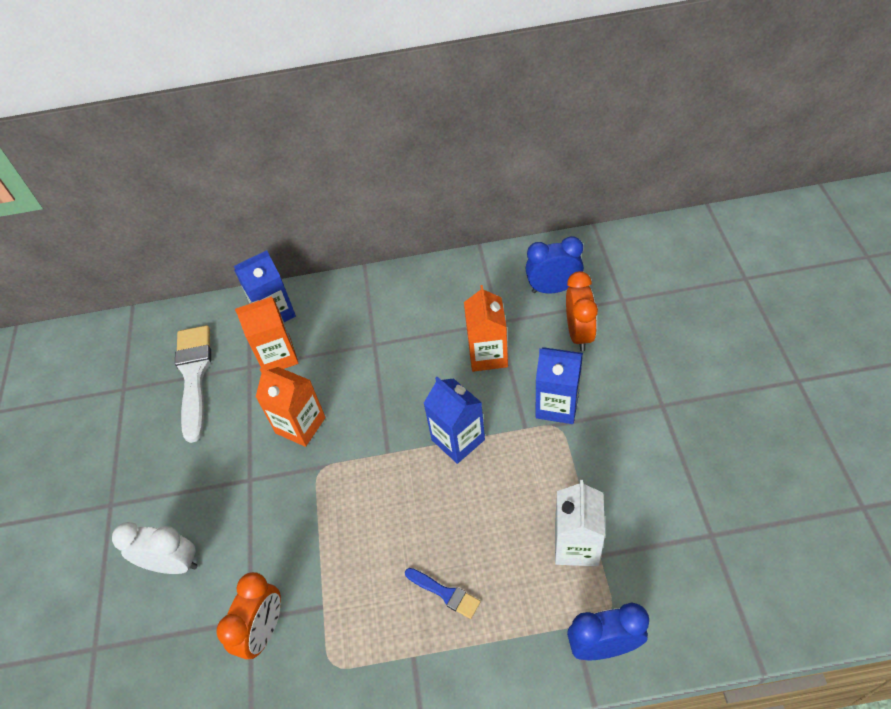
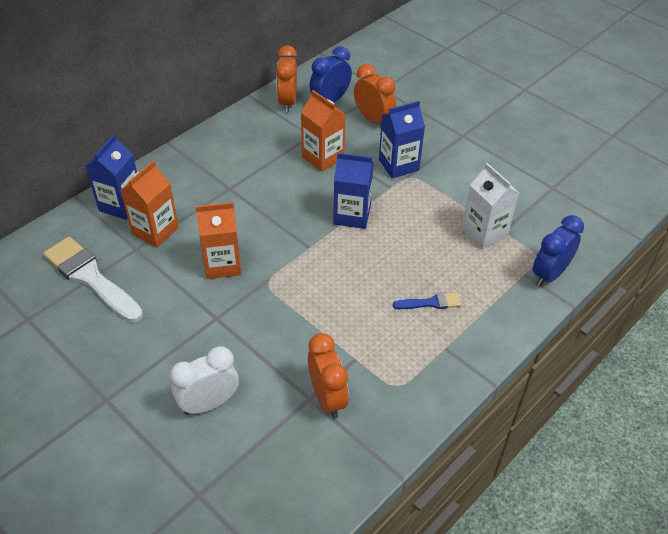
camera: 45 degrees left, 5 degrees down
none -> orange clock [276,45,297,113]

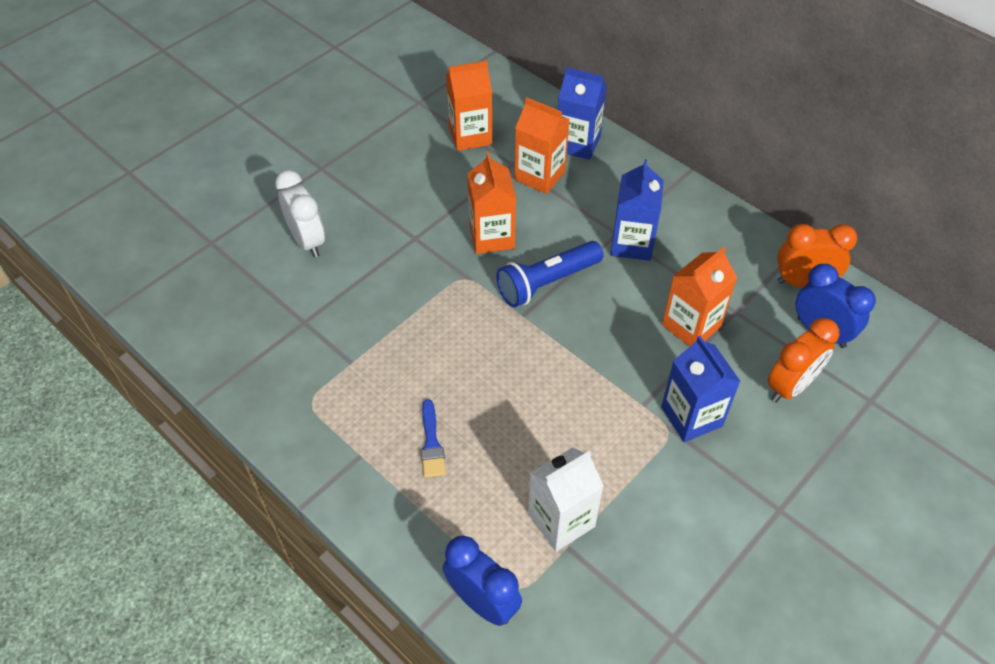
camera: 90 degrees right, 5 degrees up
white brush [43,237,143,323] -> orange carton [446,61,492,151]
orange clock [308,333,349,418] -> none
blue carton [333,153,374,229] -> blue carton moved to [611,159,664,261]
none -> blue flashlight [496,241,603,307]

